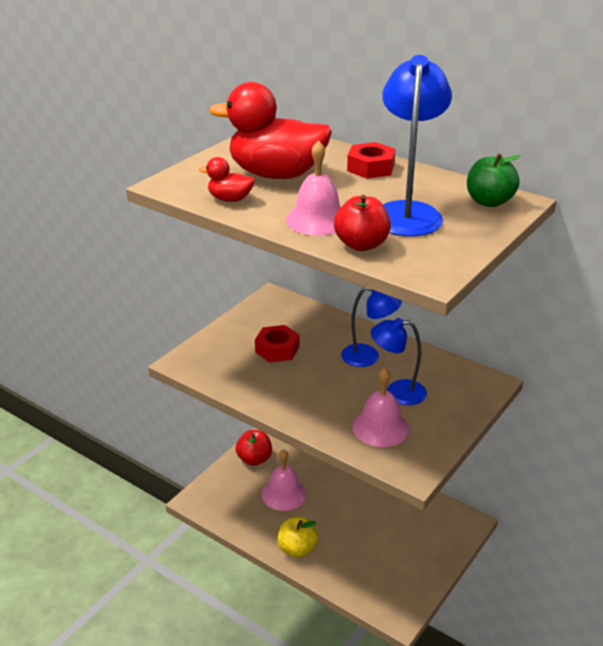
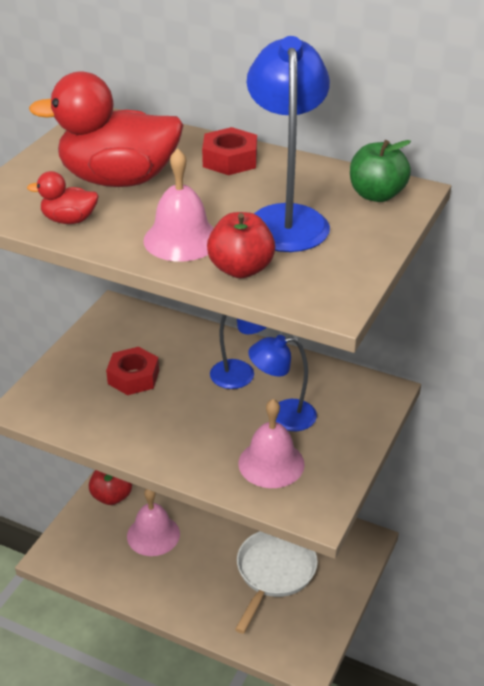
camera: 10 degrees left, 5 degrees up
yellow apple [277,517,319,558] -> none
none -> white pan [235,531,318,634]

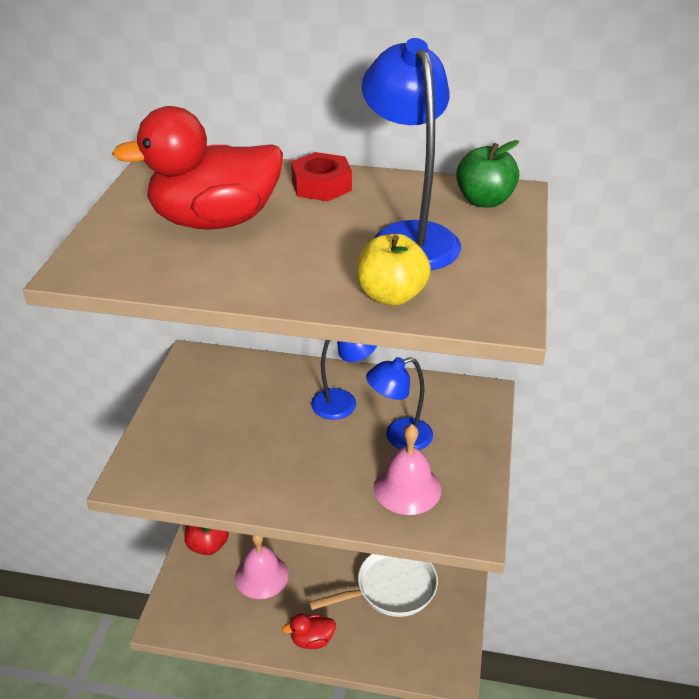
camera: 15 degrees left, 0 degrees up
red duck [27,171,99,224] -> red duck moved to [282,613,336,649]
red nut [106,347,159,395] -> none
pink bell [143,148,214,261] -> none
red apple [207,212,275,278] -> yellow apple [357,234,431,306]
white pan [235,531,318,634] -> white pan turned 60 degrees clockwise [308,554,438,617]

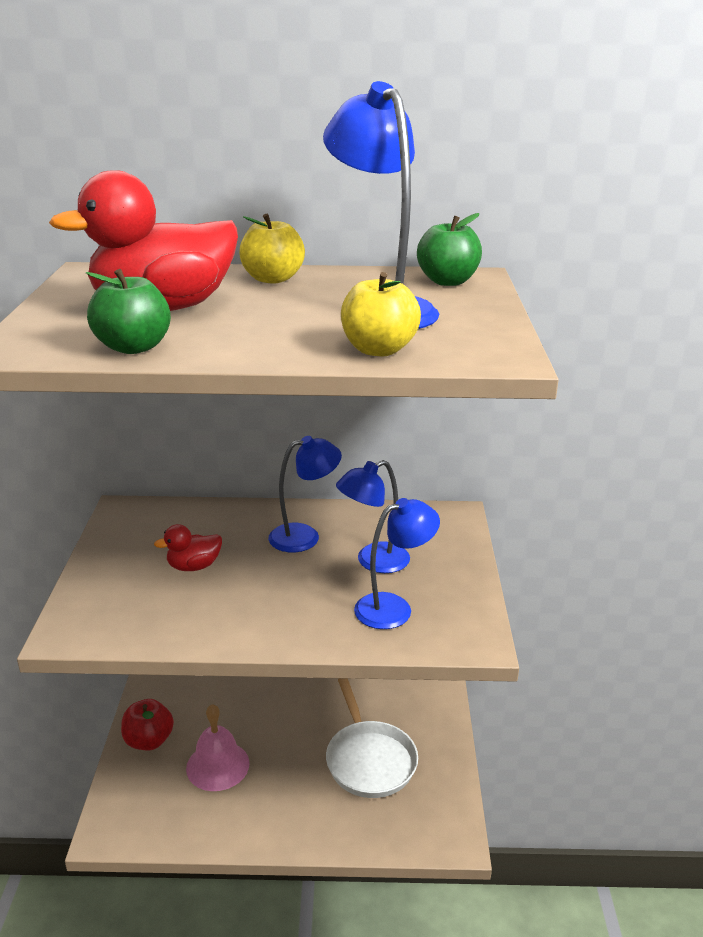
camera: 10 degrees left, 10 degrees down
red duck [282,613,336,649] -> red duck moved to [154,524,222,571]
red nut [291,152,352,201] -> yellow apple [239,214,305,284]
white pan [308,554,438,617] -> white pan turned 105 degrees clockwise [326,678,418,798]
pink bell [374,424,441,515] -> blue lamp [354,498,440,629]
none -> green apple [86,269,171,354]

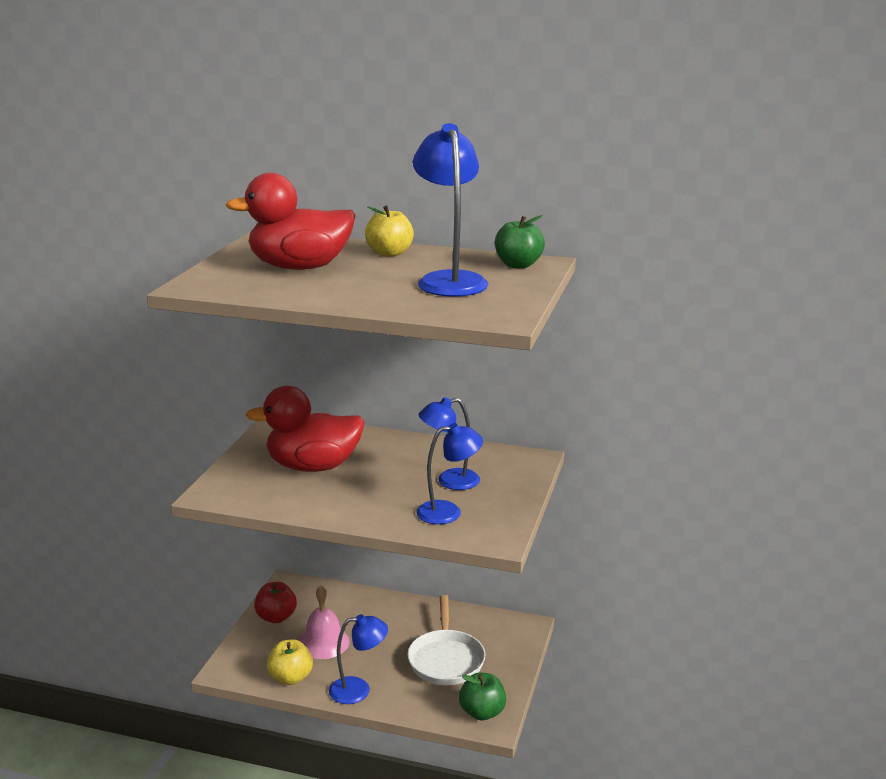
camera: 15 degrees right, 5 degrees down
green apple [86,269,171,354] -> green apple moved to [459,673,506,721]
red duck [154,524,222,571] -> red duck [245,386,365,472], size x2.23
blue lamp [268,436,342,552] -> blue lamp moved to [329,614,388,704]
yellow apple [341,272,421,356] -> yellow apple moved to [267,640,313,685]

